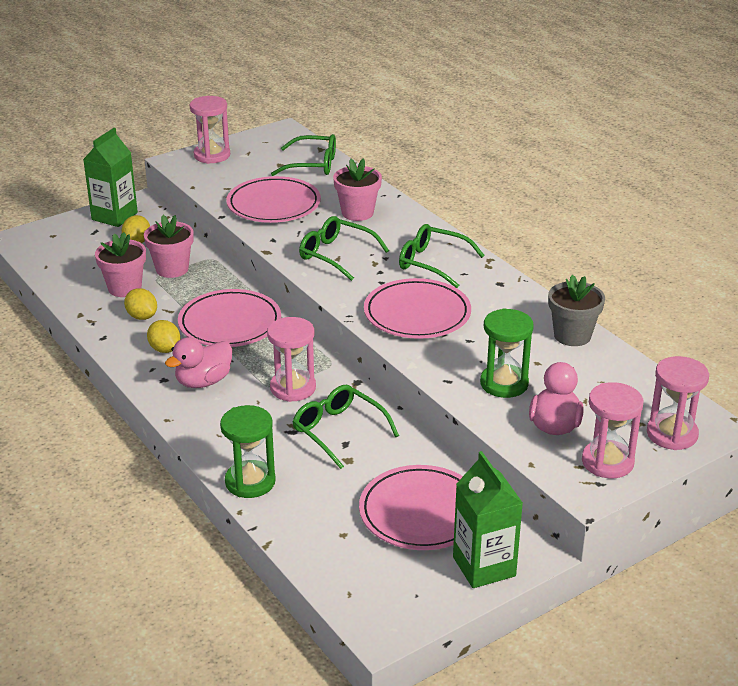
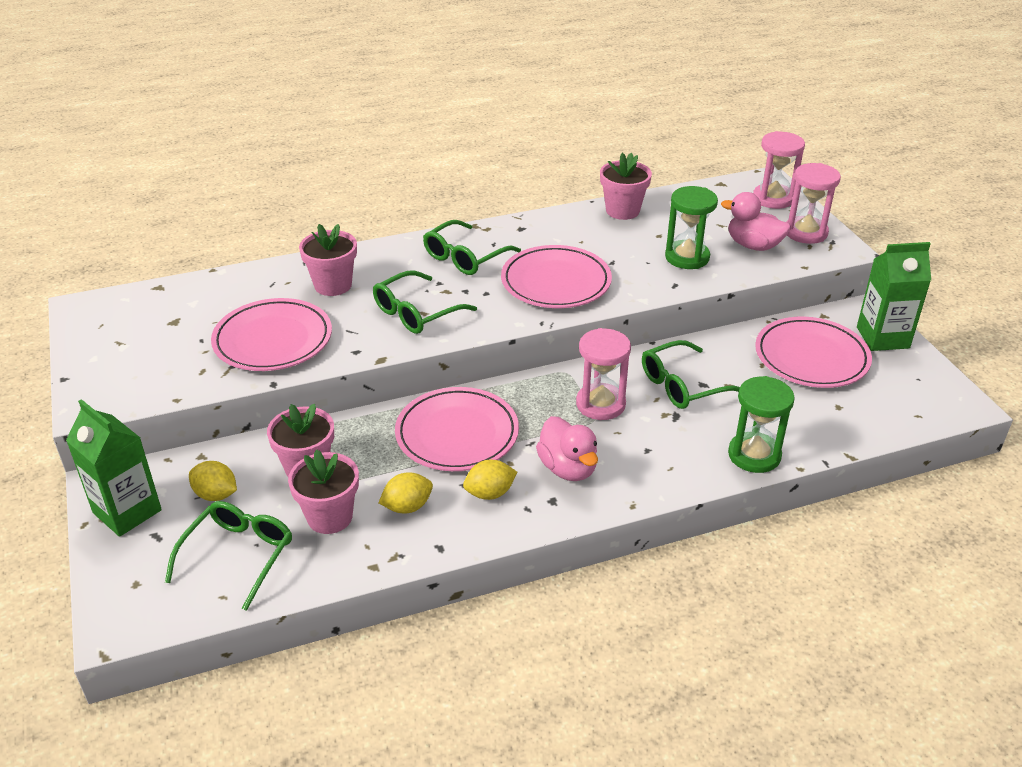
camera: 75 degrees left, 5 degrees up
pink hourglass [190,96,230,164] -> none
green glasses [271,134,336,176] -> green glasses moved to [165,501,292,611]
grey flower pot [548,275,605,346] -> pink flower pot [600,153,652,220]

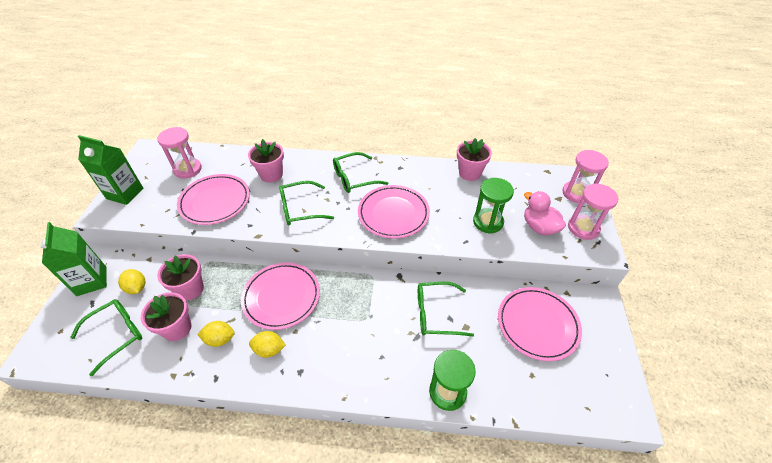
camera: 25 degrees right, 10 degrees up
pink duck [536,416,598,481] -> none
pink hourglass [576,328,631,420] -> pink hourglass moved to [157,127,202,179]
green carton [857,242,931,351] -> green carton moved to [78,135,143,205]

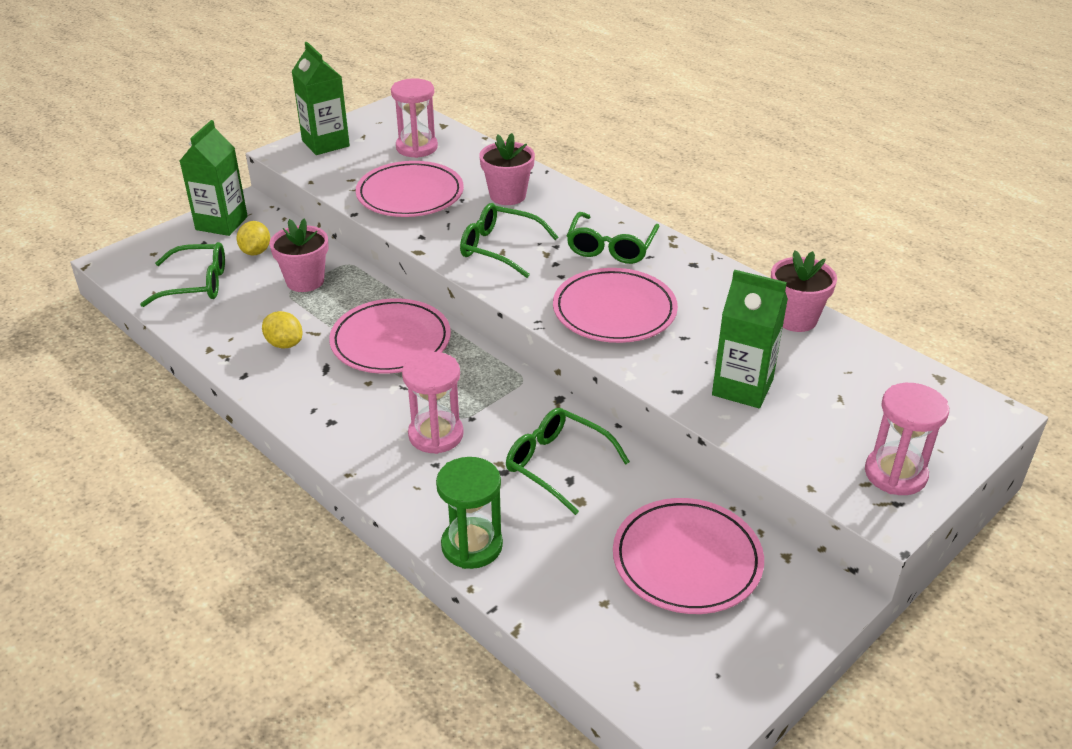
camera: 40 degrees right, 10 degrees down
pink flower pot [141,292,192,341] -> none
yellow lemon [249,331,286,358] -> none
green glasses [333,152,388,193] -> green glasses turned 90 degrees counterclockwise [567,212,660,264]
green hourglass [473,178,514,234] -> green carton [712,269,788,408]
pink duck [524,191,566,235] -> none
pink hourglass [562,150,609,203] -> pink hourglass moved to [402,352,464,454]

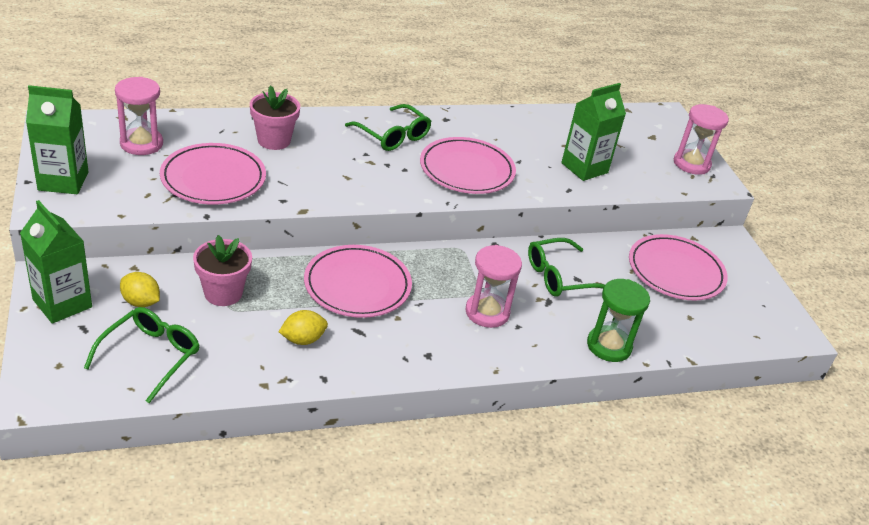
camera: 65 degrees left, 0 degrees up
green glasses [460,203,558,278] -> none
pink flower pot [771,250,837,332] -> none

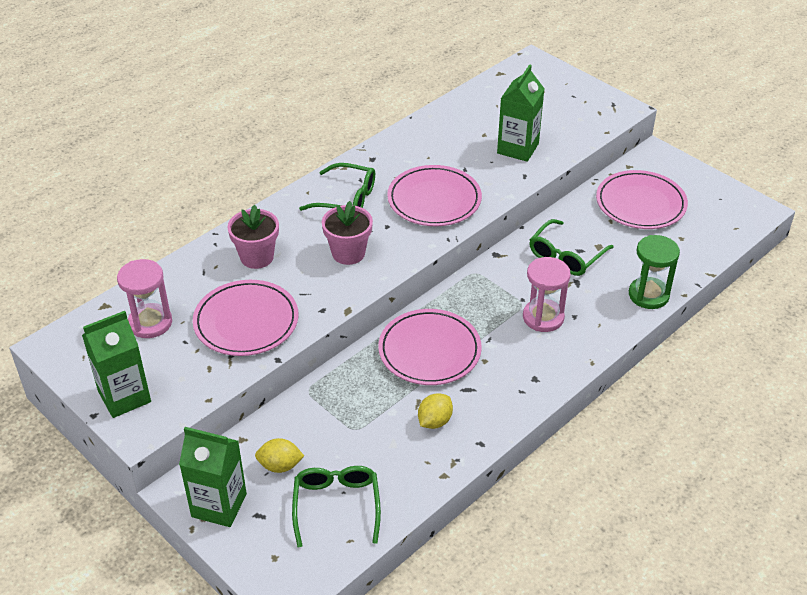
camera: 25 degrees left, 5 degrees up
pink flower pot [193,235,252,306] -> pink flower pot moved to [322,201,373,265]
pink hourglass [674,104,729,175] -> none

